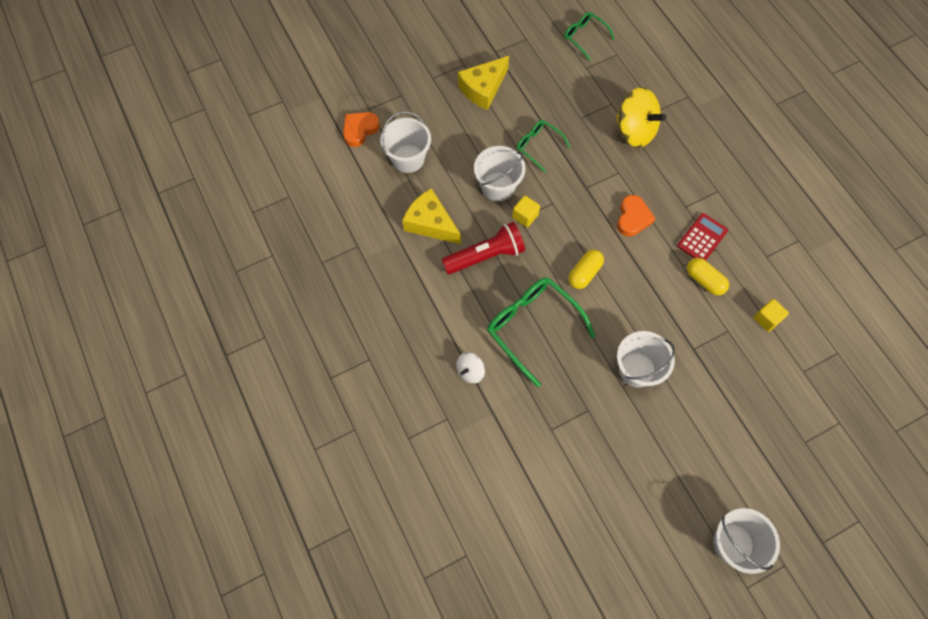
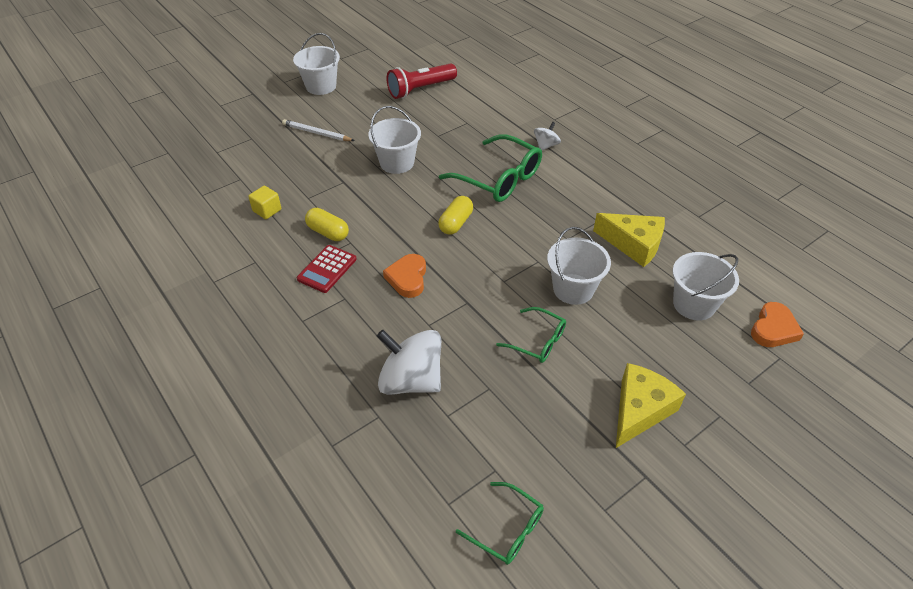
camera: 170 degrees right, 20 degrees down
red flashlight [441,222,525,274] -> red flashlight moved to [387,63,457,99]
yellow cube [512,196,540,227] -> none
yellow spinning top [616,87,666,148] -> white spinning top [377,330,441,395]
none -> white pencil [282,119,355,141]

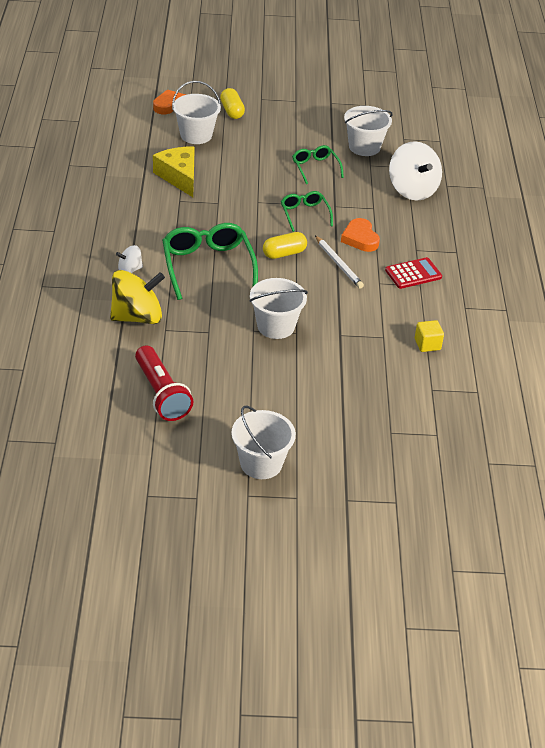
camera: 145 degrees left, 5 degrees down
white pencil [282,119,355,141] -> white pencil moved to [315,235,364,289]
yellow capsule [305,208,349,241] -> yellow capsule moved to [220,88,245,119]
orange heart [383,254,426,298] -> orange heart turned 120 degrees clockwise [341,218,380,252]
red flashlight [387,63,457,99] -> red flashlight turned 60 degrees clockwise [135,345,193,421]
green glasses [456,482,544,565] -> green glasses moved to [281,191,333,232]
white bucket [547,227,611,305] -> white bucket moved to [344,106,393,156]
yellow cheese [616,363,686,448] -> none
none -> yellow spinning top [110,270,165,324]

